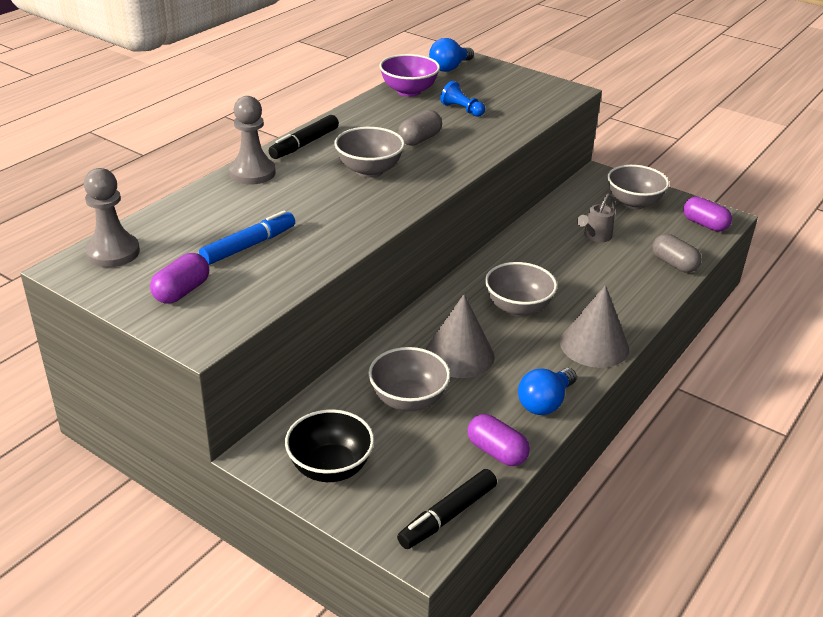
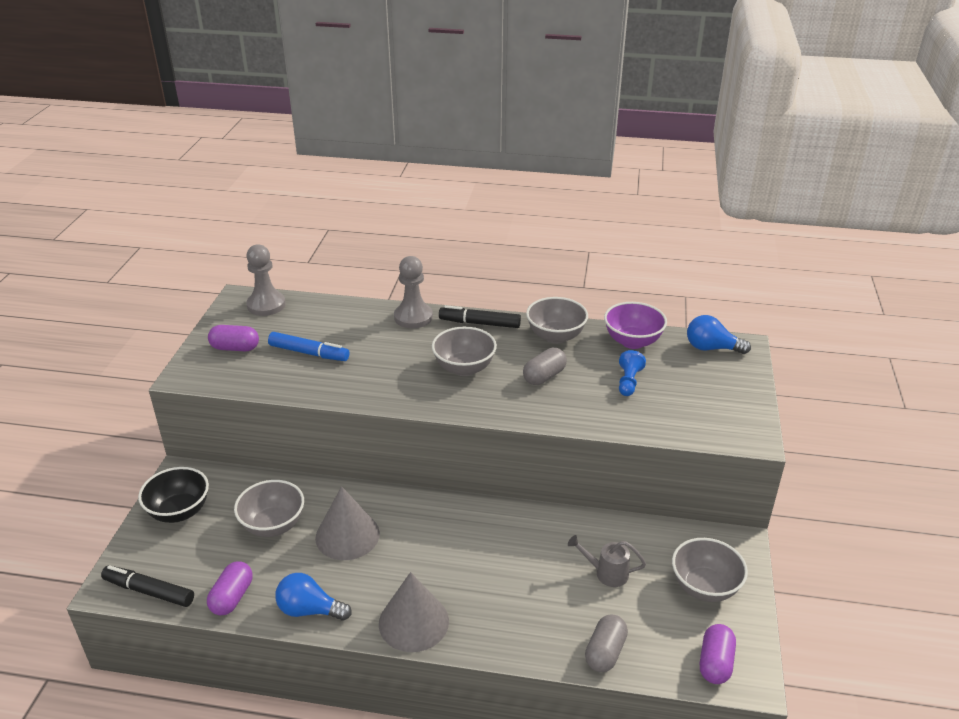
camera: 65 degrees right, 0 degrees up
grey capsule [398,110,442,146] -> grey capsule turned 60 degrees counterclockwise [523,348,567,385]
grey bowl [485,262,557,317] -> grey bowl moved to [526,297,588,344]

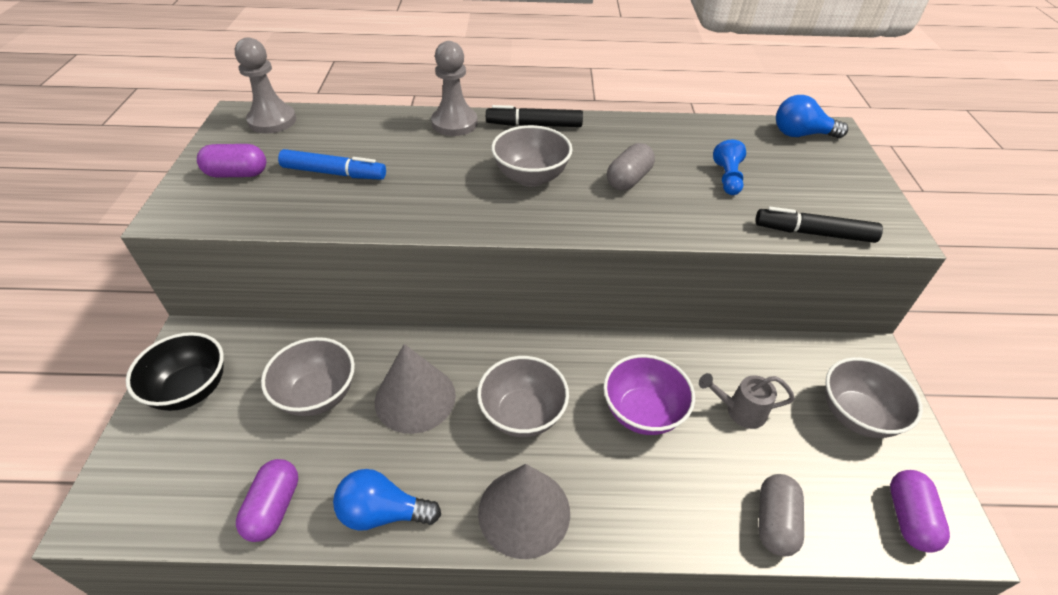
camera: 10 degrees left, 10 degrees up
black marker [101,565,194,607] -> black marker moved to [755,207,883,243]
grey bowl [526,297,588,344] -> grey bowl moved to [477,356,569,437]
purple bowl [604,302,667,349] -> purple bowl moved to [603,354,695,435]

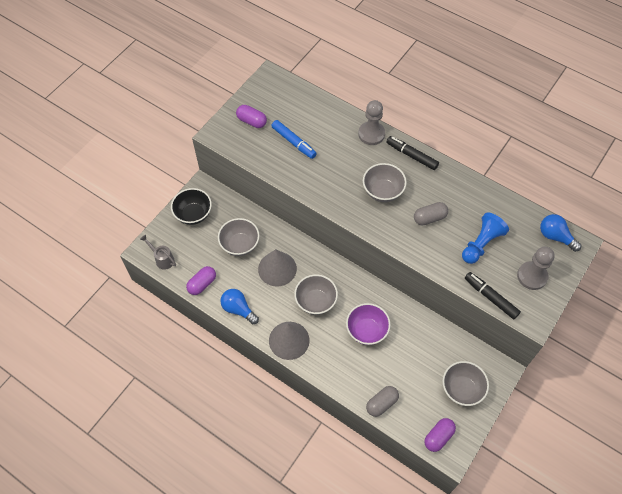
camera: 35 degrees right, 15 degrees up
grey pawn [235,37,296,134] -> grey pawn moved to [517,247,555,290]
grey watering can [699,373,795,429] -> grey watering can moved to [140,235,176,270]
blue pawn [713,140,746,195] -> blue pawn [462,212,509,264], size x1.59

